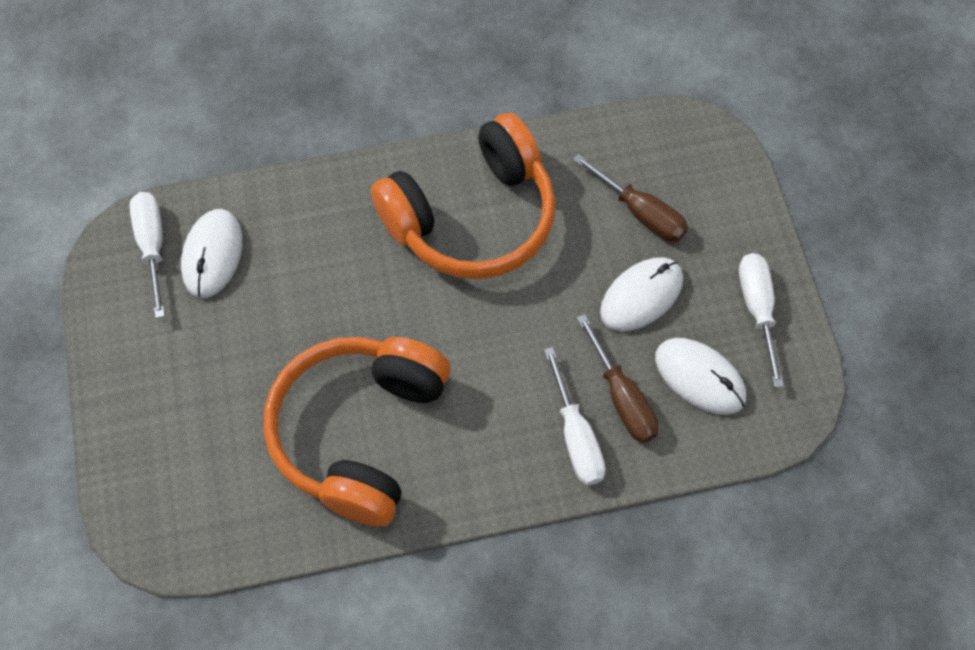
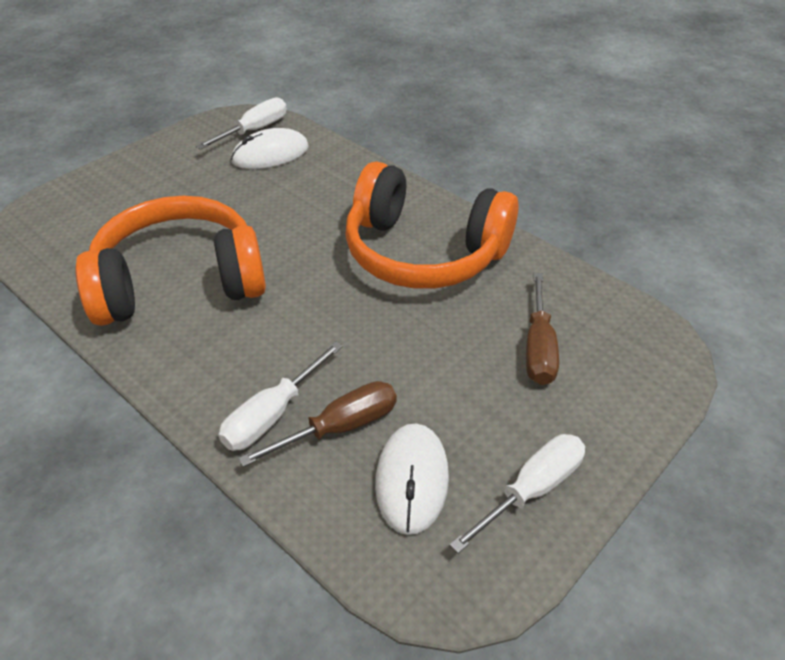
camera: 55 degrees right, 20 degrees down
brown screwdriver [577,314,659,443] -> brown screwdriver turned 150 degrees counterclockwise [239,381,397,467]
white mouse [600,257,683,331] -> none

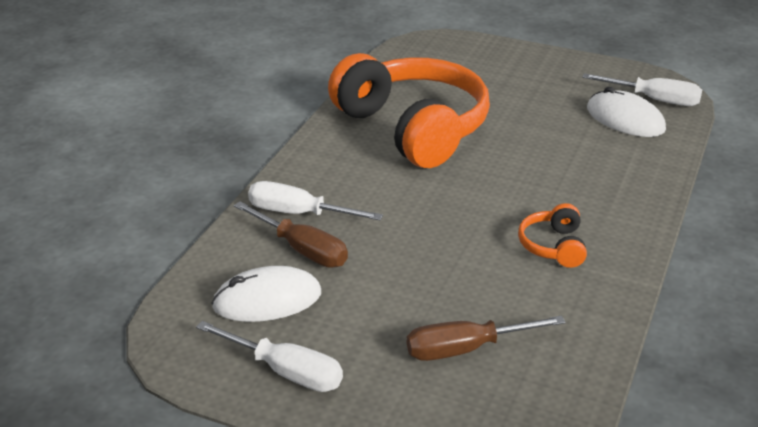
camera: 70 degrees right, 10 degrees down
orange headphones [345,161,519,289] -> orange headphones [518,203,587,268], size x0.41

